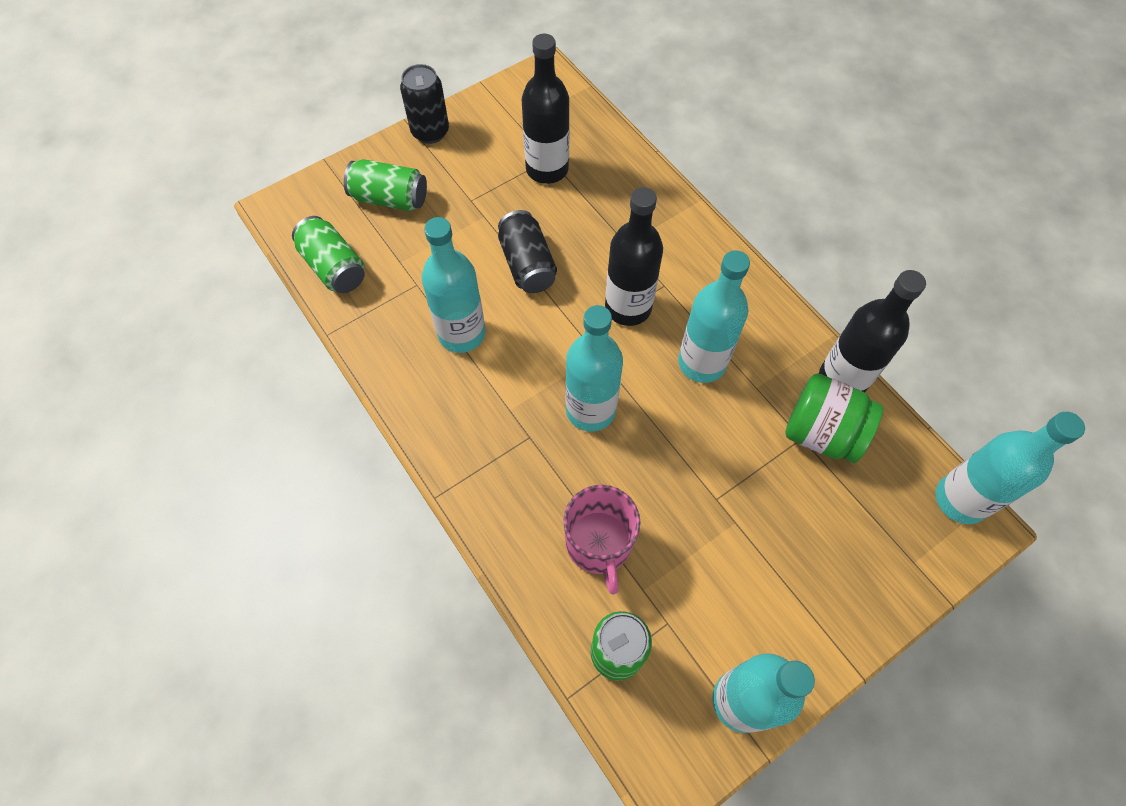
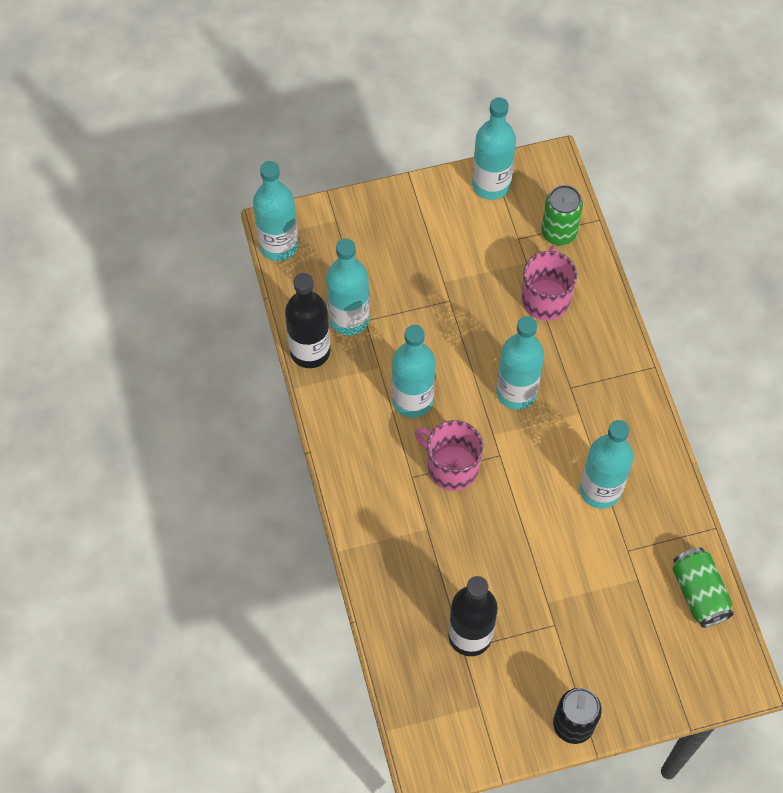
camera: 160 degrees left, 0 degrees up
green can [344,159,427,211] -> none
black can [498,210,557,293] -> none
black bottle [605,187,663,326] -> pink mug [415,420,484,491]
green jar [785,373,883,463] -> turquoise bottle [326,239,370,336]

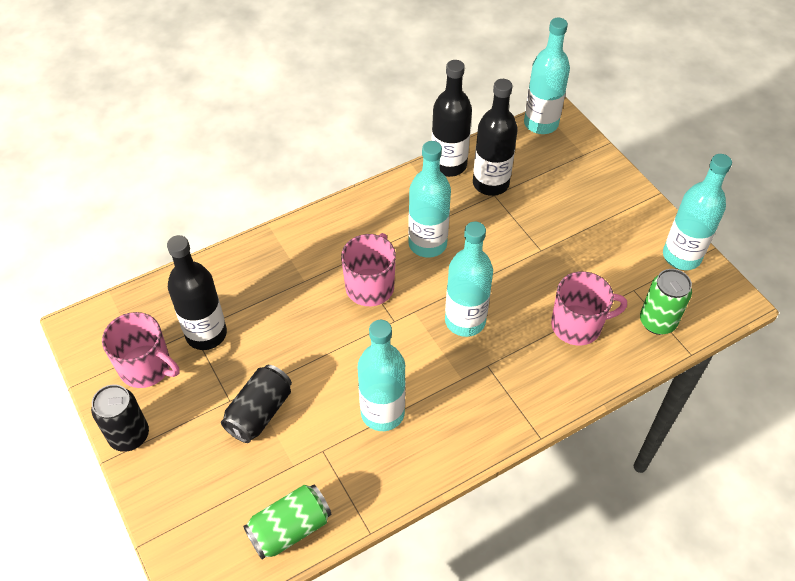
camera: 75 degrees right, 10 degrees down
turquoise bottle [326,239,370,336] -> black bottle [473,79,518,196]
none -> pink mug [102,312,179,388]
none -> black can [221,365,292,443]

